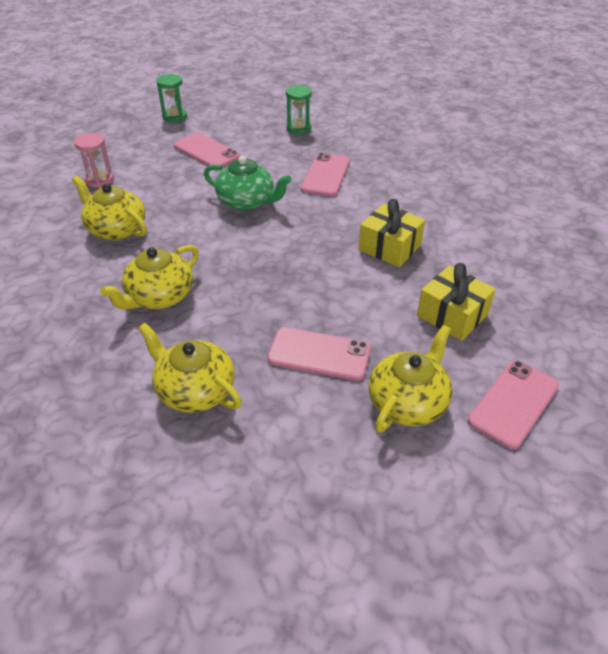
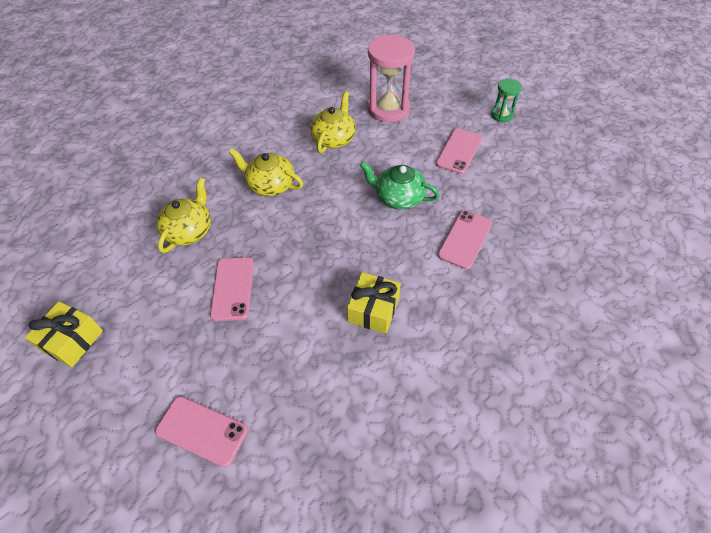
camera: 75 degrees right, 10 degrees up
pink hourglass [74,133,114,188] -> pink hourglass [368,34,415,122], size x1.95
green teapot [204,156,291,211] -> green teapot turned 105 degrees clockwise [360,161,440,210]
green hourglass [286,85,312,135] -> none
pink phone [301,153,350,197] -> pink phone turned 60 degrees counterclockwise [438,210,492,270]
yellow teapot [369,325,453,433] -> none
yellow gift [417,263,496,341] -> yellow gift moved to [25,301,103,367]

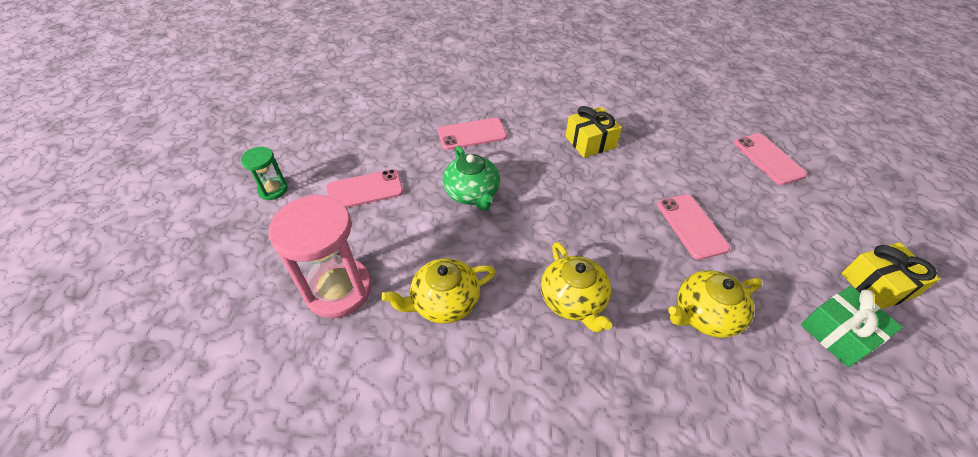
camera: 135 degrees left, 5 degrees down
pink phone [210,257,254,321] -> pink phone turned 60 degrees counterclockwise [657,194,730,260]
none -> green gift [801,286,903,368]

